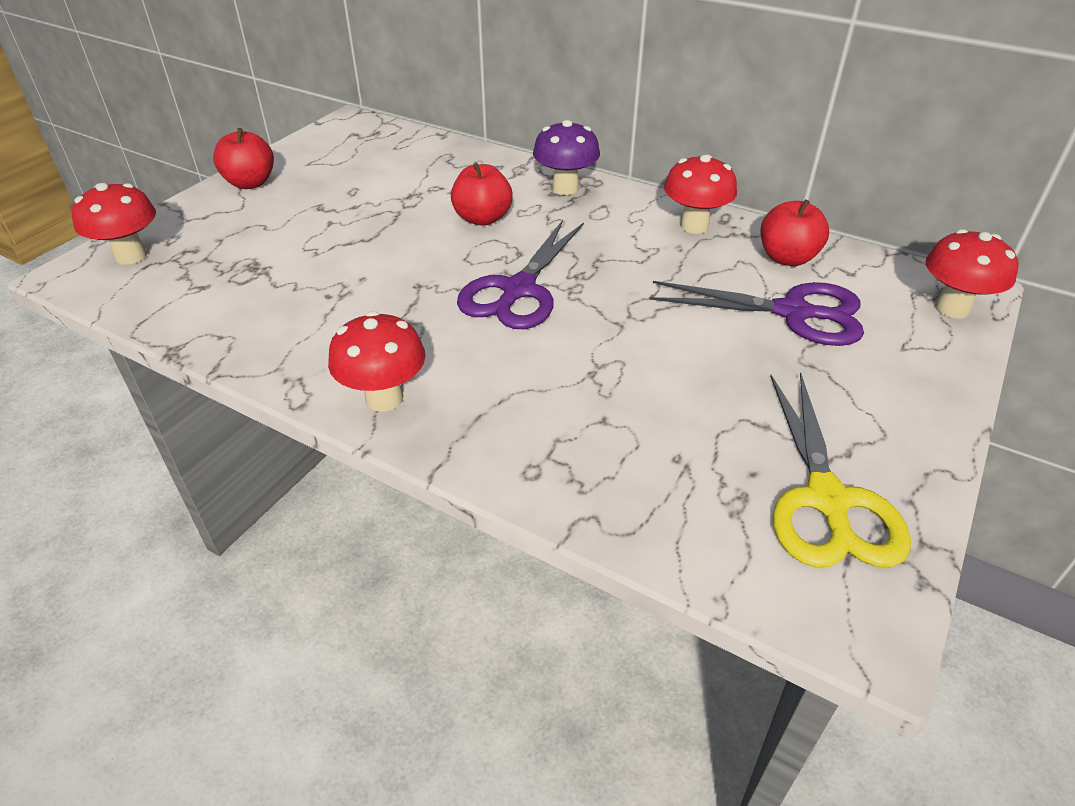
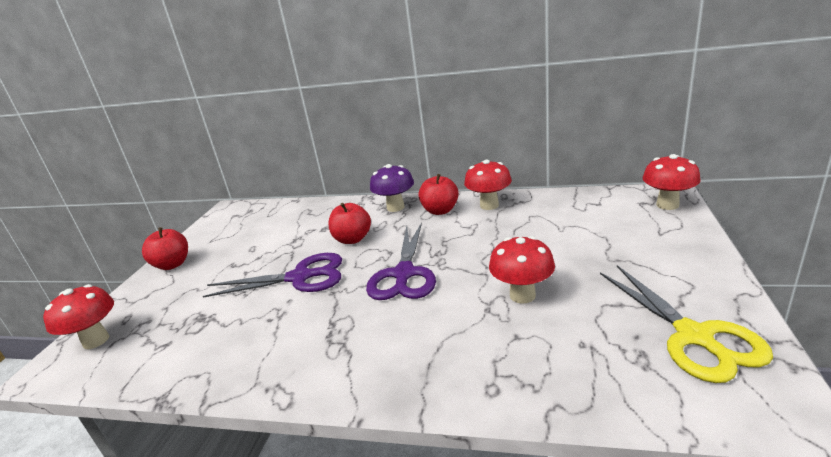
camera: 15 degrees left, 15 degrees down
red mushroom [328,311,426,412] -> red mushroom moved to [489,236,555,304]
purple scissors [650,281,864,346] -> purple scissors moved to [203,253,342,298]
red apple [761,199,829,266] -> red apple moved to [418,174,459,215]

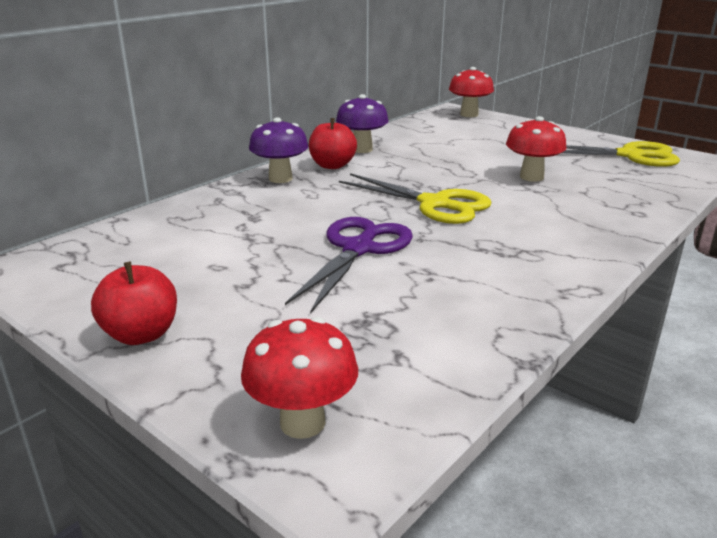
camera: 65 degrees left, 0 degrees up
red apple [329,203,371,244] -> none
purple scissors [366,222,436,300] -> yellow scissors [339,173,491,224]
red mushroom [464,160,512,210] -> purple mushroom [336,94,389,153]

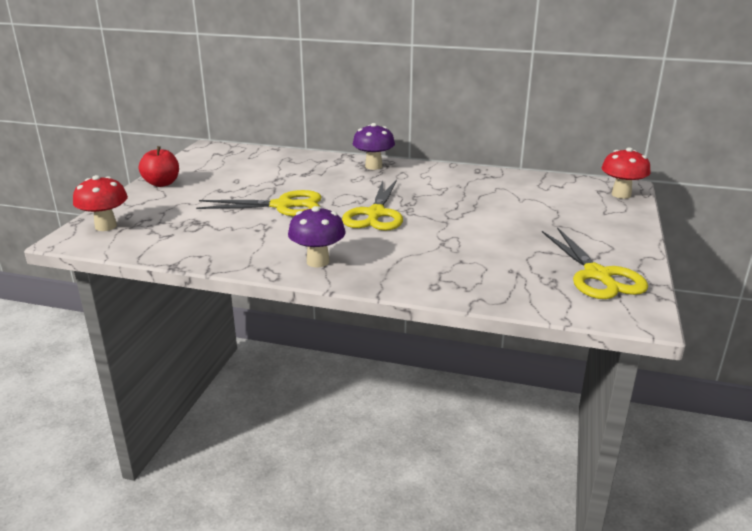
camera: 65 degrees right, 0 degrees up
purple scissors [285,217,413,314] -> yellow scissors [196,190,322,216]
red apple [309,118,357,169] -> none
purple mushroom [336,94,389,153] -> purple mushroom moved to [288,206,345,267]
red mushroom [506,116,567,182] -> none

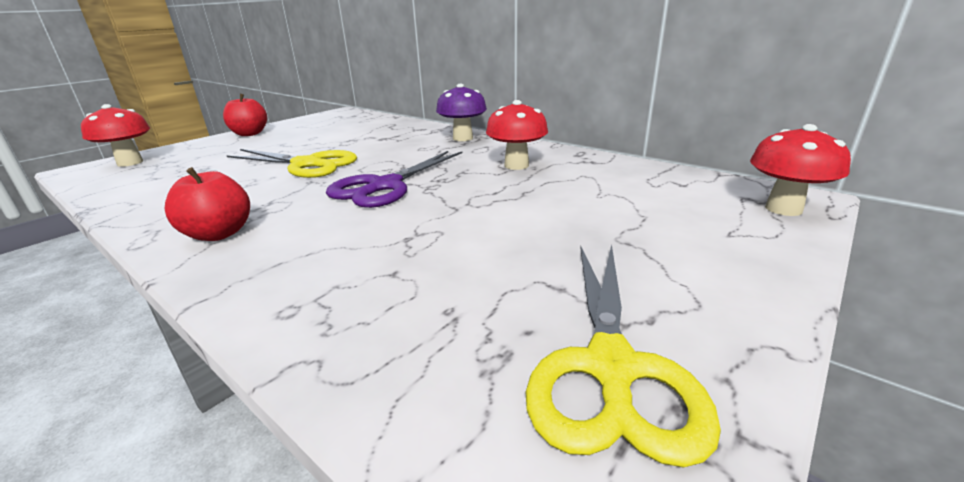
camera: 25 degrees right, 0 degrees up
purple mushroom [288,206,345,267] -> red apple [165,167,250,241]
yellow scissors [342,180,403,231] -> purple scissors [326,151,462,208]
none -> red mushroom [486,100,548,170]

